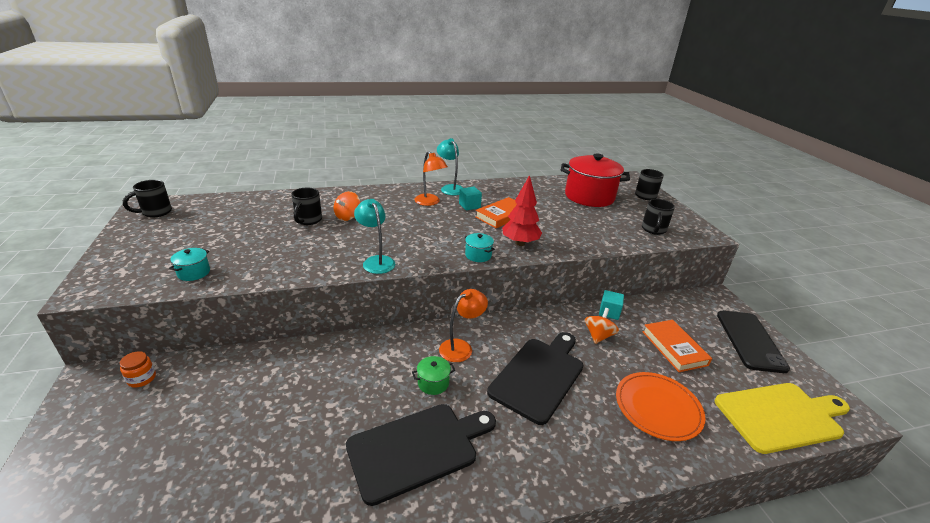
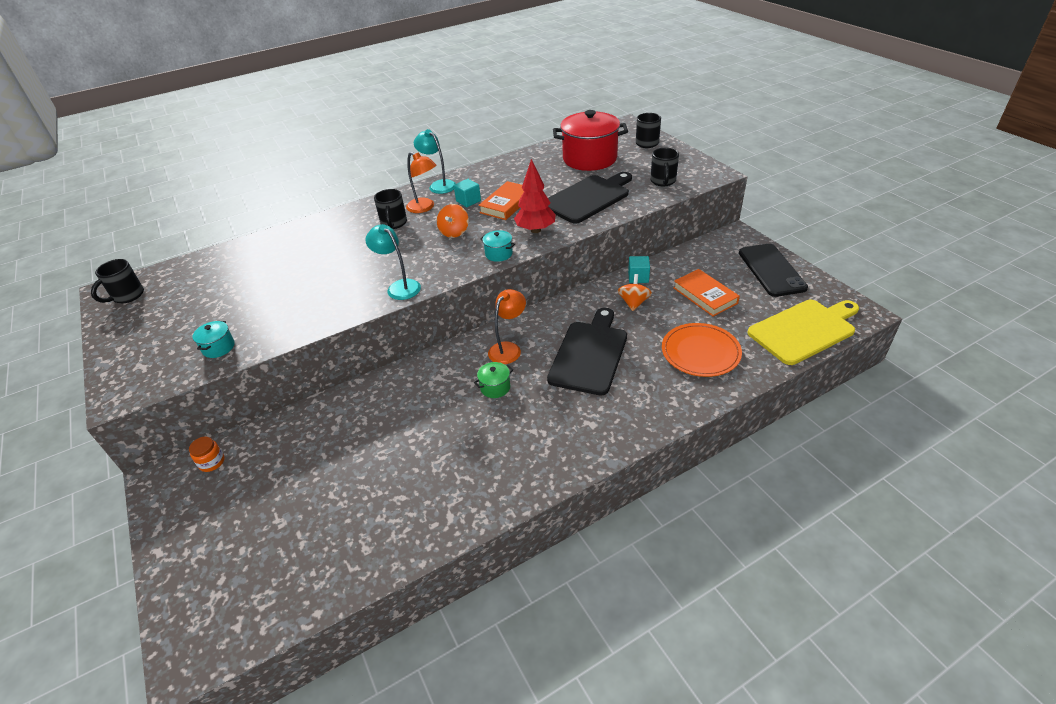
camera: 10 degrees left, 10 degrees up
black mug [291,187,322,225] -> black mug moved to [374,189,407,229]
orange spinning top [334,191,360,221] -> orange spinning top moved to [437,204,469,238]
black cutting board [346,404,496,506] -> black cutting board moved to [548,172,632,224]

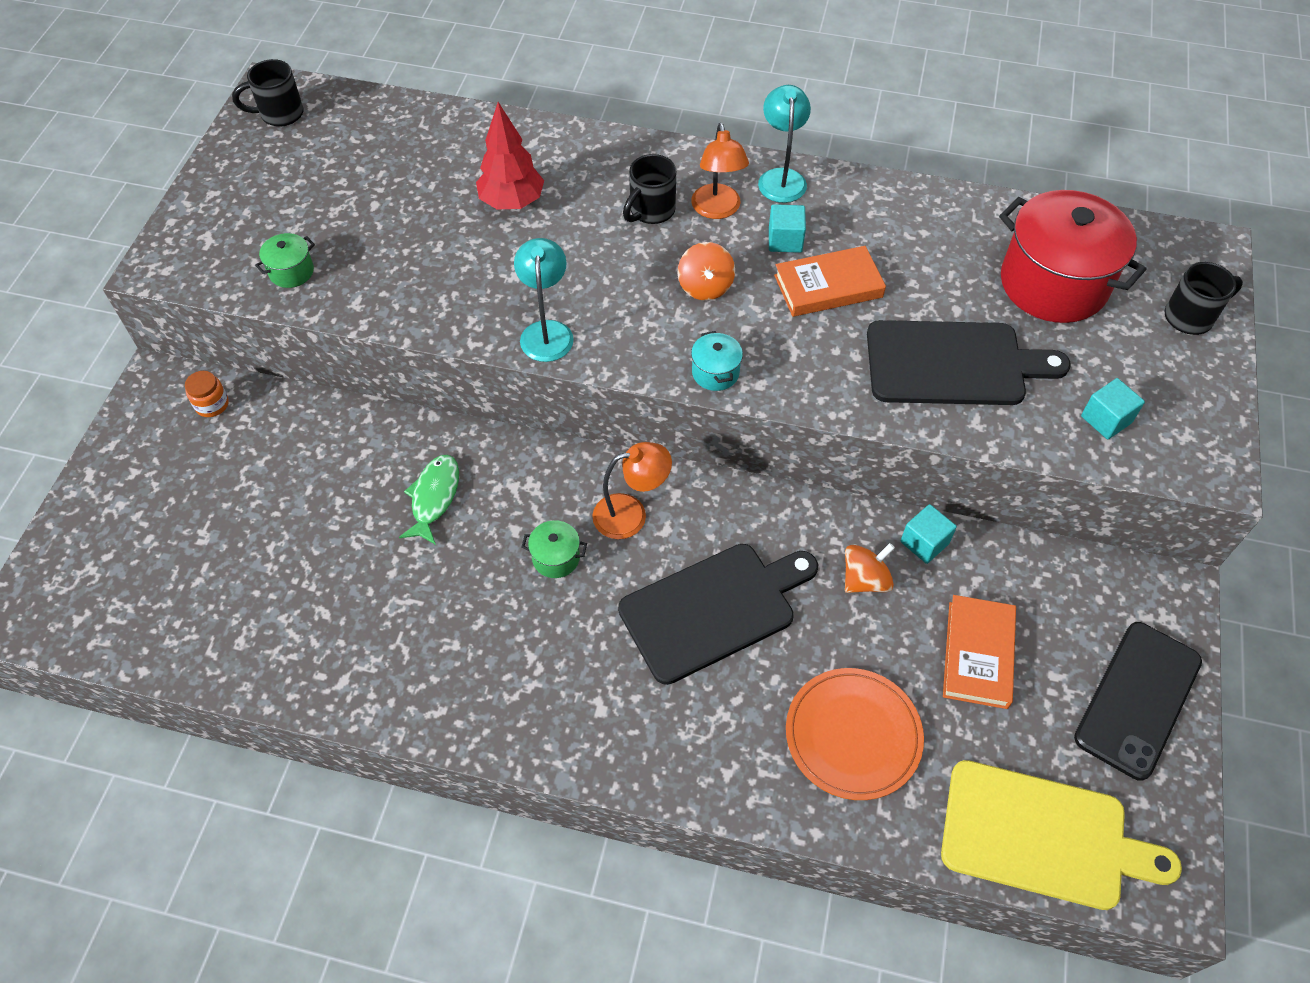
camera: 40 degrees right, 15 degrees up
turquoise pot [193,321,235,358] -> green pot [255,233,315,288]
orange spinning top [437,204,469,238] -> orange spinning top turned 60 degrees counterclockwise [678,242,735,301]
red tree [514,159,556,233] -> red tree moved to [476,102,544,209]
black mug [650,148,679,186] -> turquoise cube [1081,378,1145,439]
none -> green fish [399,455,459,545]

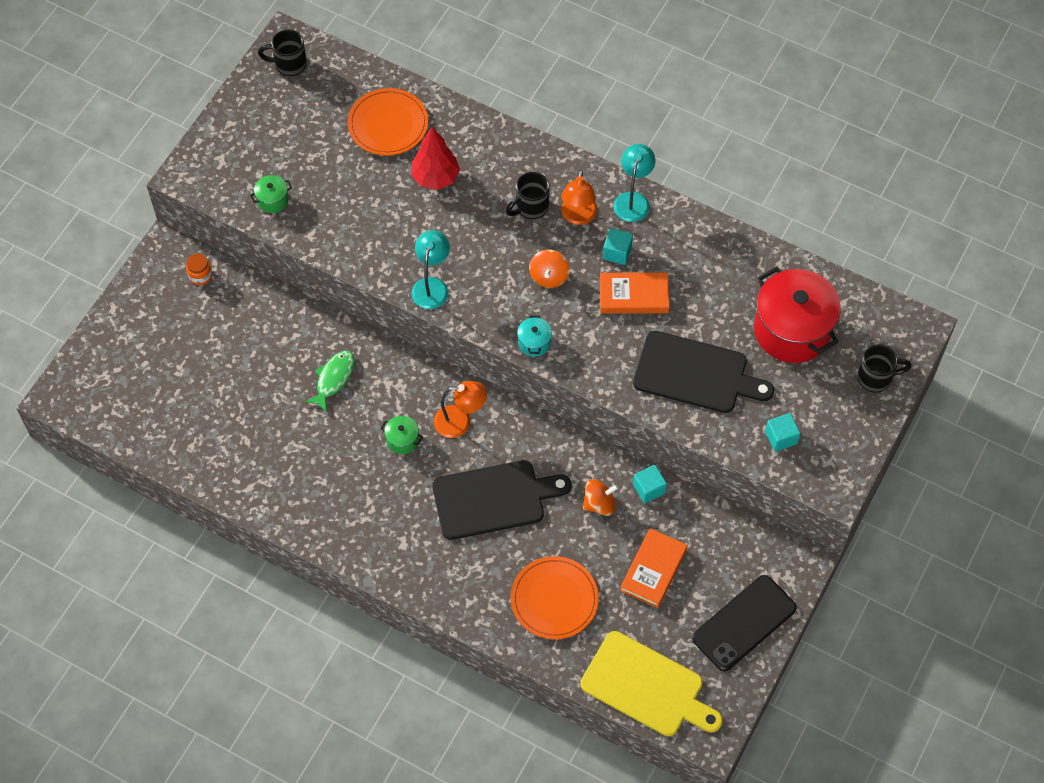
camera: 15 degrees right, 5 degrees up
none -> orange plate [347,88,428,156]

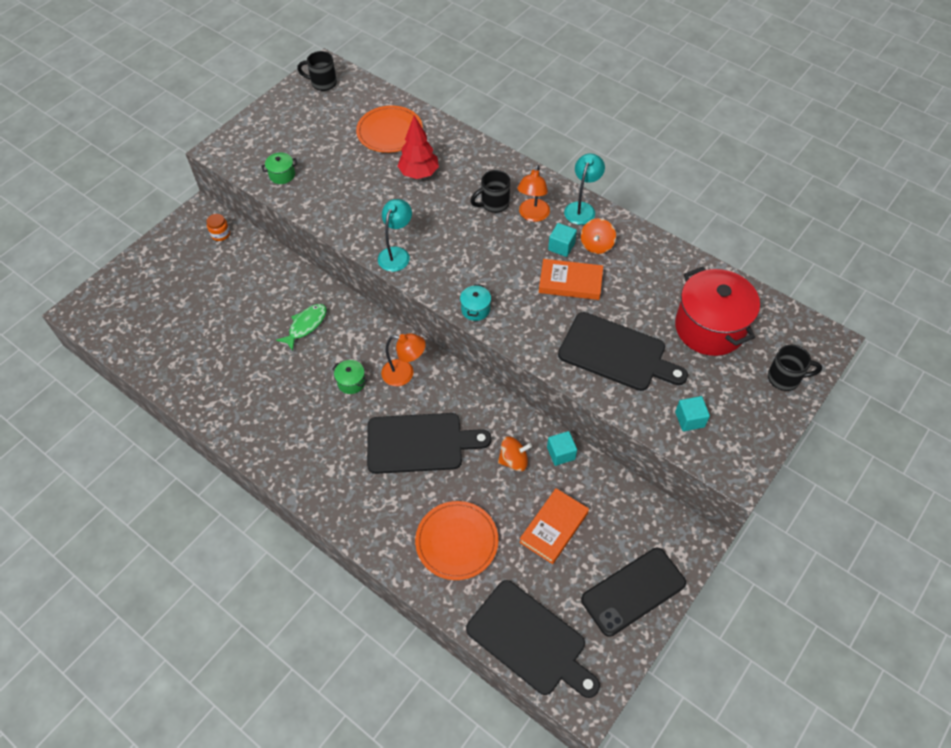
camera: 10 degrees right, 5 degrees down
orange spinning top [529,250,569,288] -> orange spinning top moved to [581,218,616,254]
yellow cutting board [580,631,723,736] -> black cutting board [466,580,600,698]

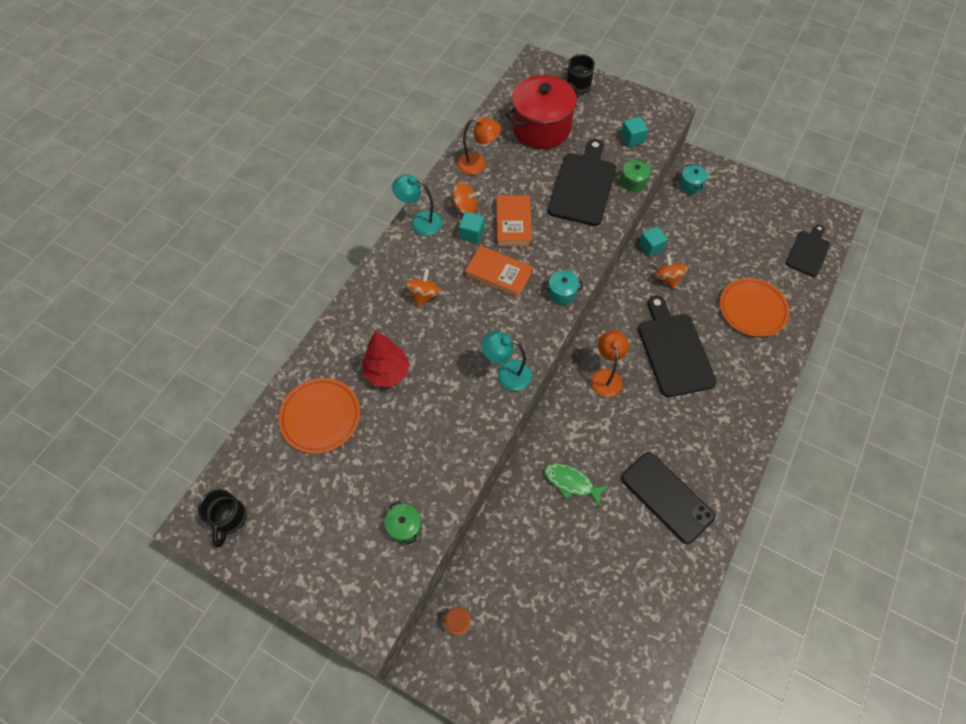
camera: 100 degrees left, 5 degrees up
green pot [332,360,367,394] -> green pot moved to [621,159,651,192]
black cutting board [466,580,600,698] -> black cutting board [786,225,830,277], size x0.61
black mug [470,170,510,213] -> orange spinning top [405,269,441,307]
orange lamp [517,165,550,222] -> orange lamp moved to [457,117,501,175]
orange book [519,488,589,564] -> orange book moved to [465,246,533,299]
black phone [581,548,686,637] -> black phone moved to [621,452,715,544]
none -> turquoise pot [679,164,708,194]

